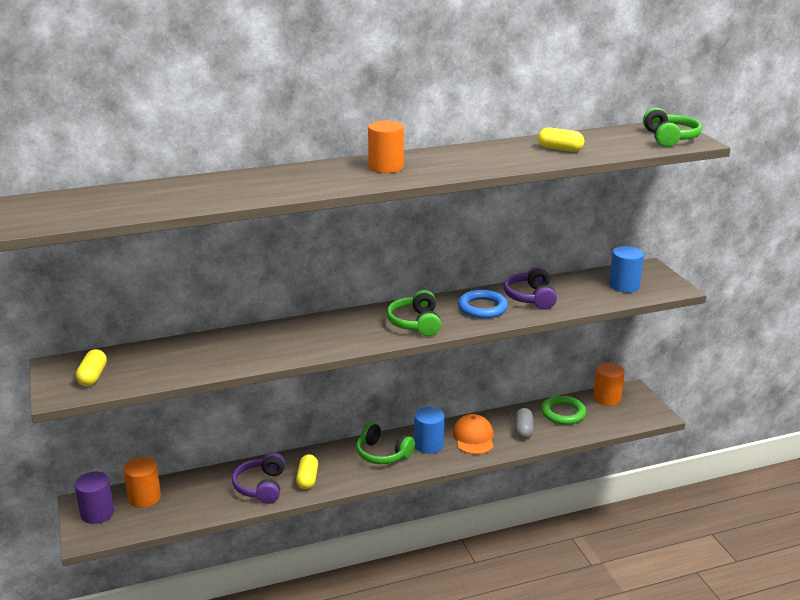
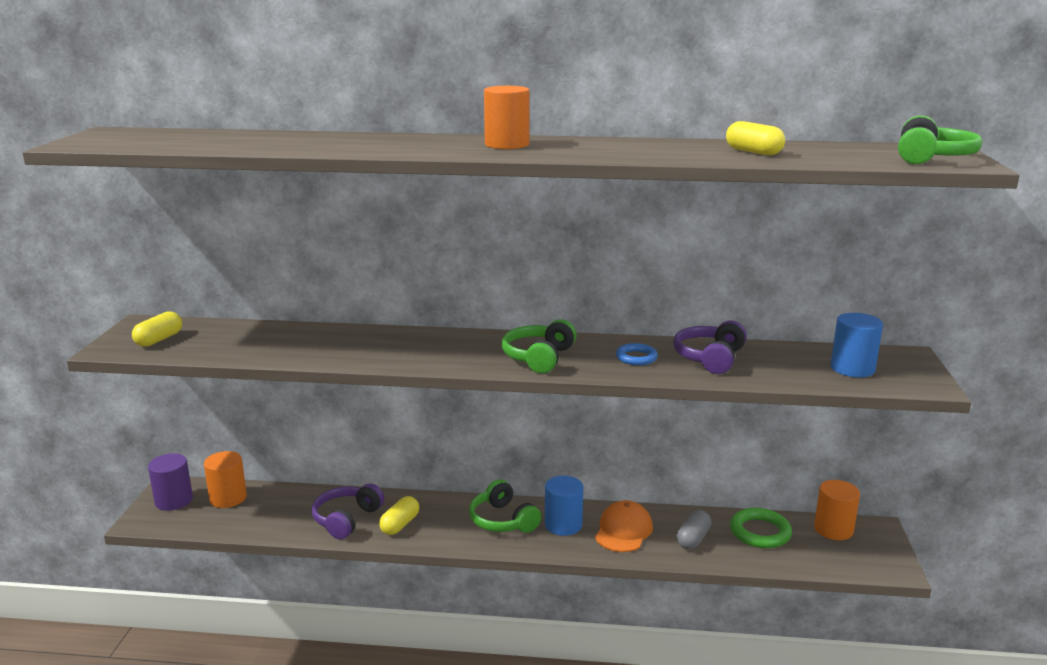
camera: 25 degrees right, 5 degrees down
blue ring [458,290,508,319] -> blue ring [616,343,658,365], size x0.63

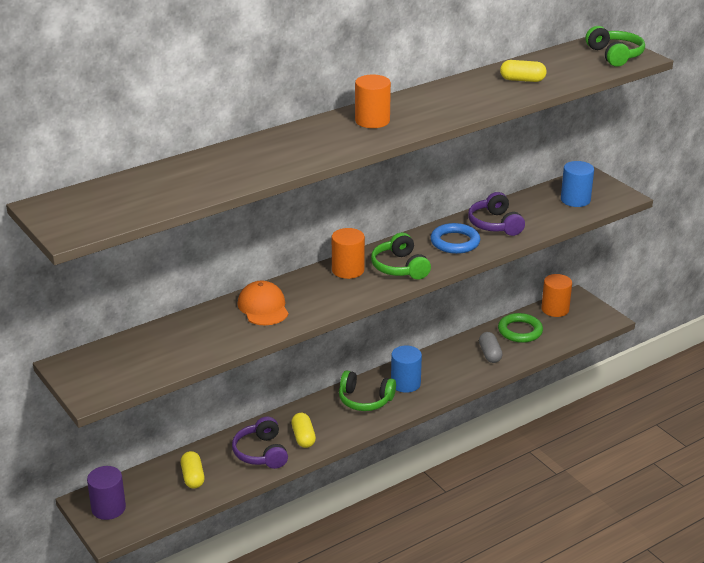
camera: 40 degrees left, 10 degrees up
yellow capsule [132,311,182,347] -> yellow capsule moved to [181,451,204,489]
orange cylinder [204,451,247,508] -> orange cylinder moved to [332,228,365,279]
orange cap [595,500,653,552] -> orange cap moved to [238,281,289,325]
blue ring [616,343,658,365] -> blue ring [430,223,480,254], size x1.58

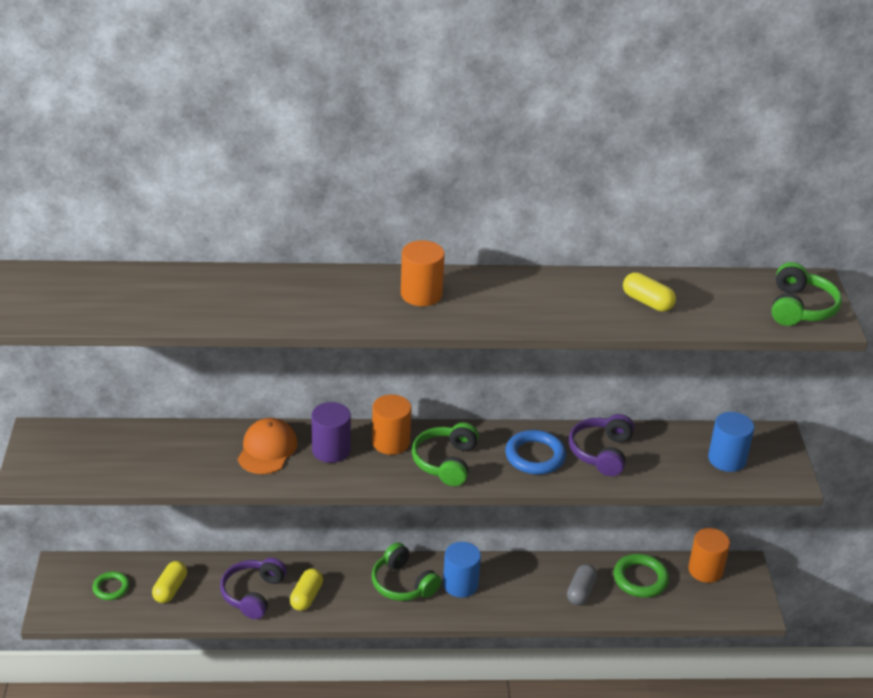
camera: 30 degrees right, 5 degrees up
purple cylinder [87,466,126,520] -> purple cylinder moved to [311,402,351,463]
none -> green ring [92,572,129,600]

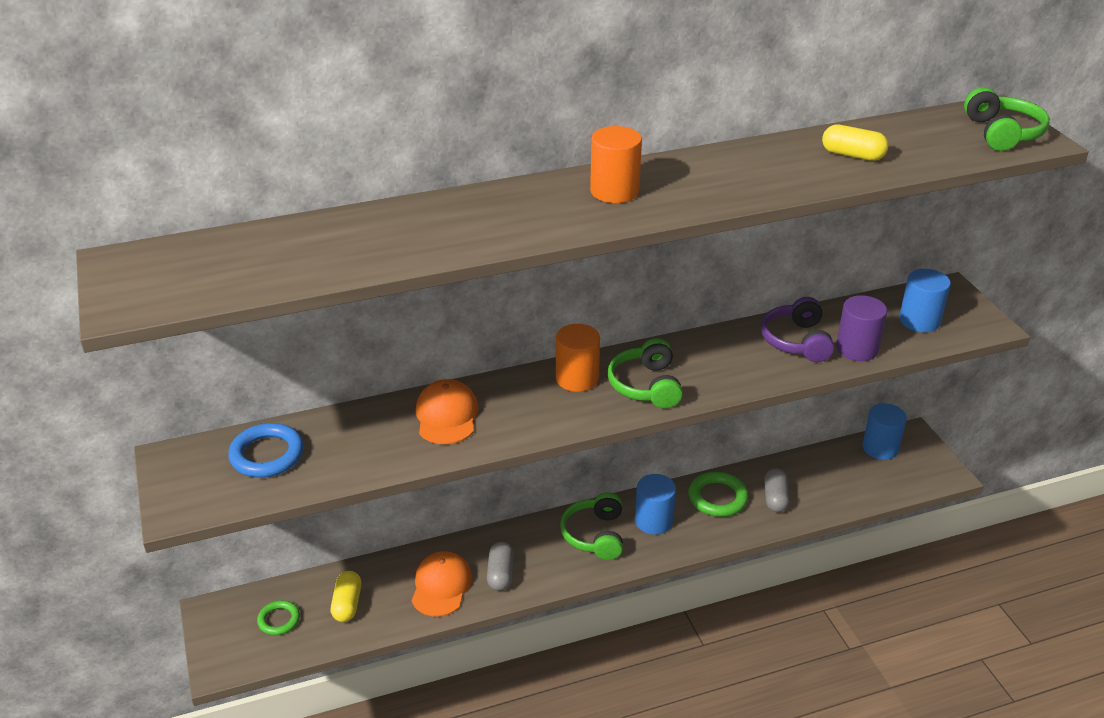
camera: 15 degrees left, 0 degrees up
purple headphones [220,558,287,619] -> orange cap [412,551,472,616]
yellow capsule [290,569,323,611] -> grey capsule [487,542,514,591]
purple cylinder [311,402,351,463] -> purple cylinder moved to [836,295,887,361]
green headphones [372,542,441,601] -> green headphones turned 60 degrees clockwise [560,492,623,560]
blue ring [505,430,566,475] -> blue ring moved to [228,423,304,478]
green ring [613,554,669,598] -> green ring moved to [688,472,748,517]
orange cylinder [688,528,730,583] -> blue cylinder [862,403,907,460]

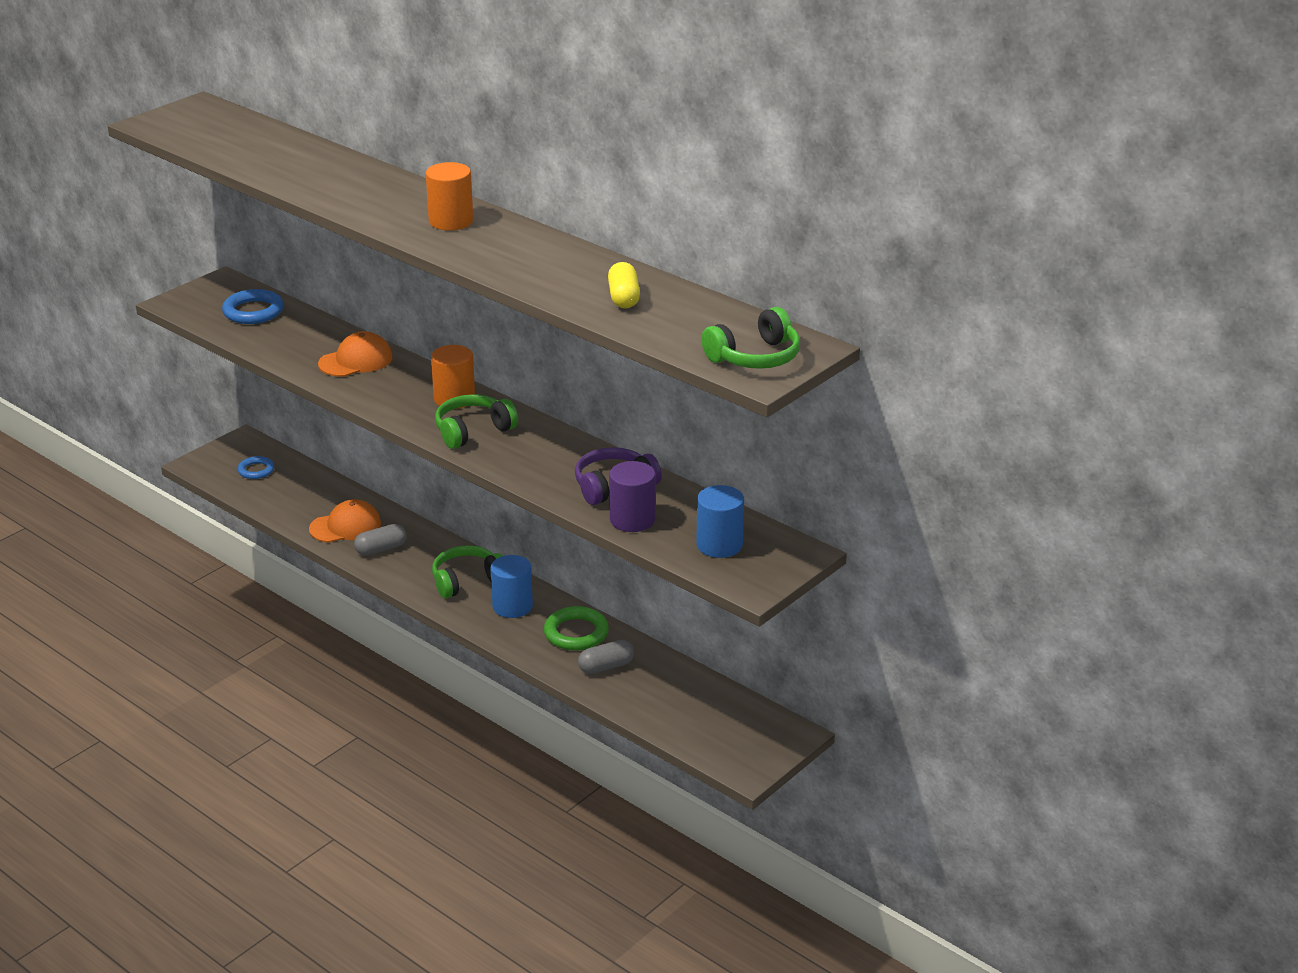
camera: 60 degrees right, 5 degrees down
green ring [257,600,300,635] -> blue ring [237,456,274,479]
yellow capsule [331,571,361,622] -> none
blue cylinder [862,403,907,460] -> none

